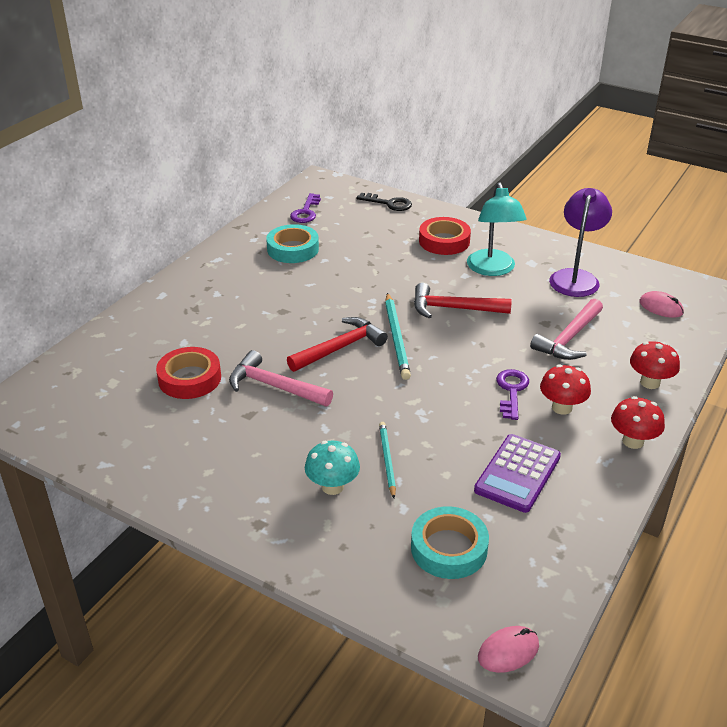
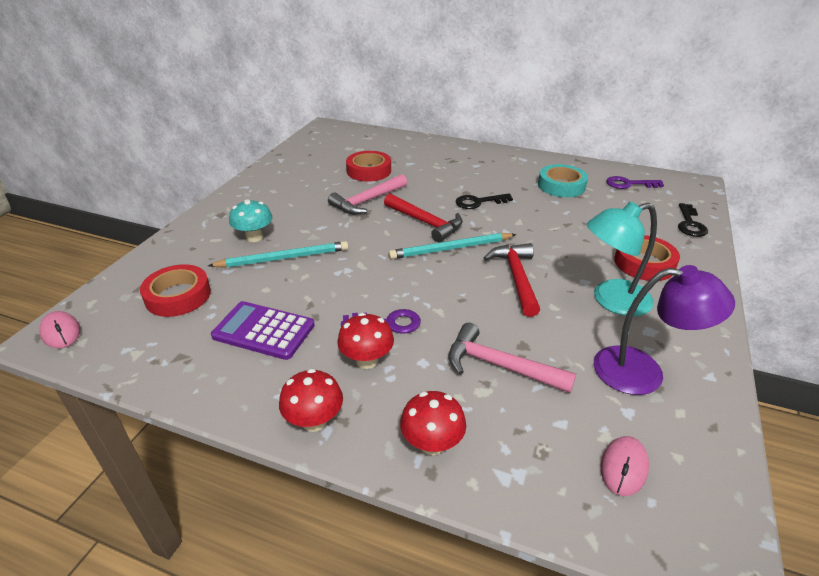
camera: 80 degrees right, 0 degrees up
pink hammer [229,350,333,406] -> pink hammer turned 150 degrees counterclockwise [328,174,407,215]
turquoise pencil [379,422,396,498] -> turquoise pencil [208,241,349,268], size x1.55
turquoise tape [411,506,489,579] -> red tape [140,264,211,317]
none -> black key [455,193,513,209]

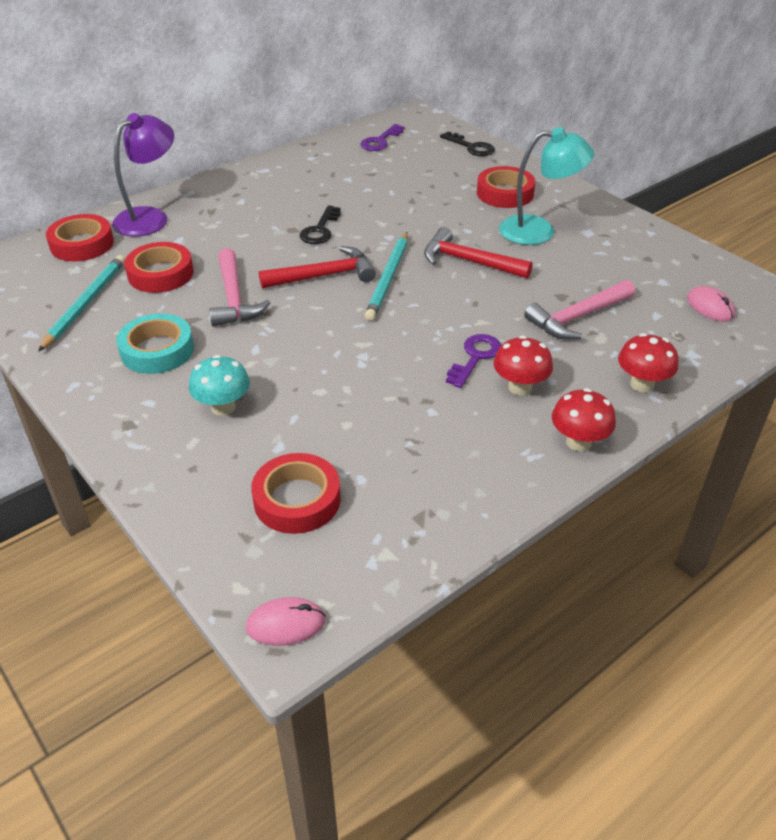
camera: 60 degrees left, 5 degrees up
turquoise pencil [208,241,349,268] -> turquoise pencil moved to [38,255,125,352]
purple calculator [211,301,315,360] -> none
turquoise tape [538,164,588,197] -> turquoise tape moved to [116,314,194,374]
turquoise lamp [587,202,657,316] -> turquoise lamp turned 105 degrees counterclockwise [499,127,594,245]
purple lamp [594,265,735,395] -> purple lamp moved to [112,113,174,236]
none -> red tape [46,214,114,261]

